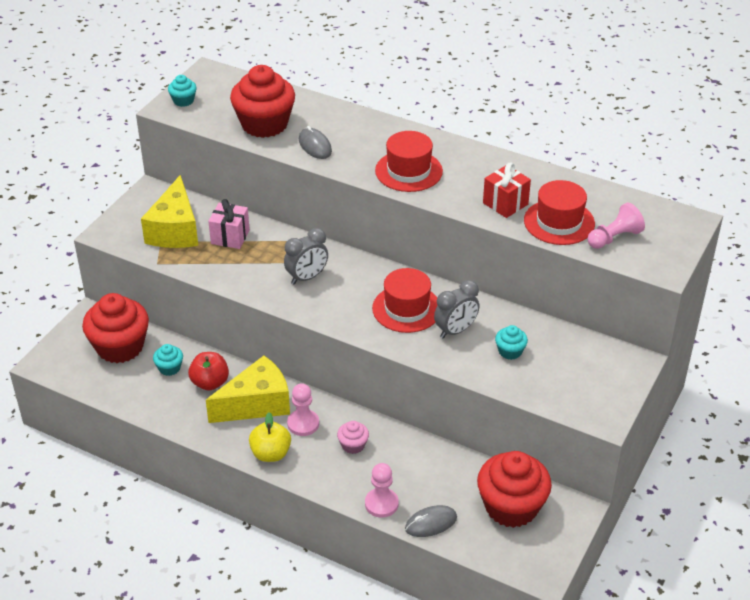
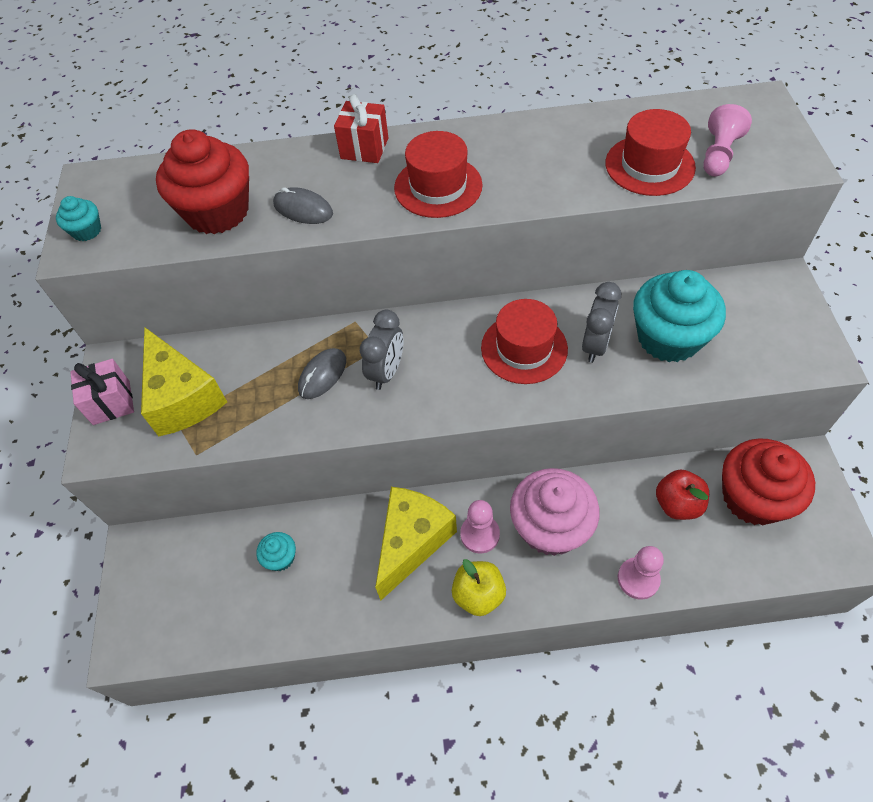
camera: 30 degrees left, 15 degrees up
red cupcake [82,293,149,363] -> none
red apple [188,352,229,391] -> red apple moved to [656,469,709,520]
pink gift [208,199,250,249] -> pink gift moved to [70,359,134,425]
pink cupcake [337,421,369,454] -> pink cupcake [510,468,600,556], size x2.20
grey mouse [405,505,457,537] -> grey mouse moved to [298,348,346,399]
red gift [483,163,531,218] -> red gift moved to [334,94,388,163]
turquoise cupcake [495,325,528,360] -> turquoise cupcake [633,270,726,362], size x2.20

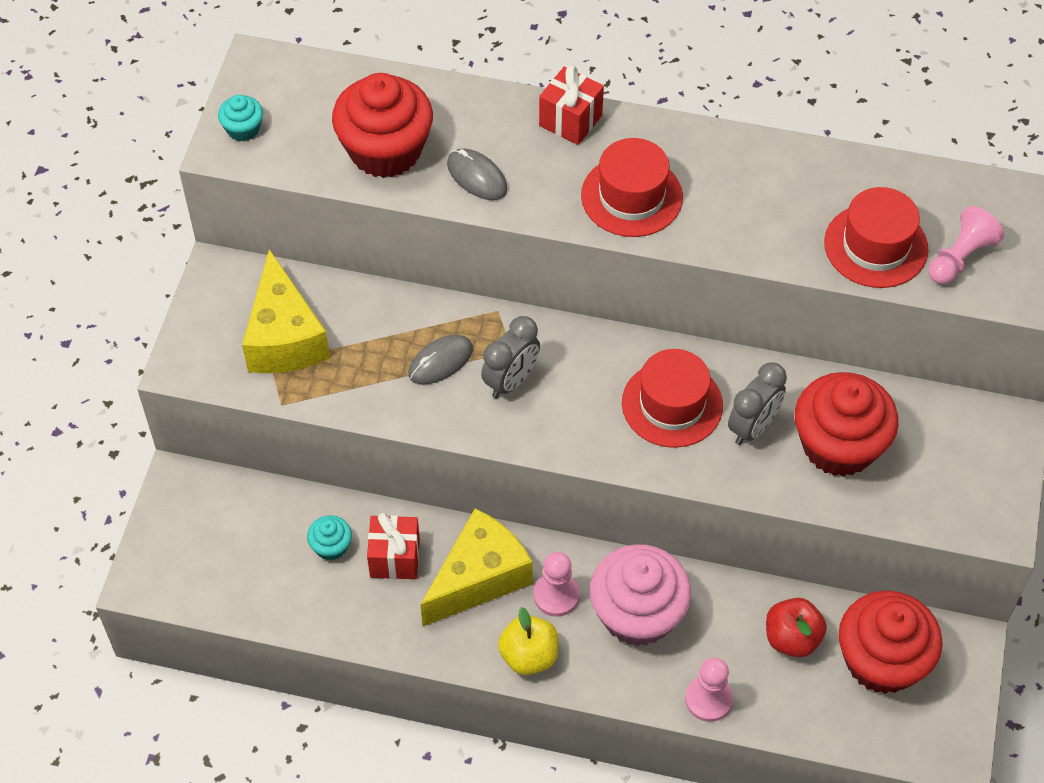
camera: 15 degrees right, 0 degrees up
pink gift [70,359,134,425] -> none
turquoise cupcake [633,270,726,362] -> red cupcake [795,372,898,477]
none -> red gift [367,513,420,579]

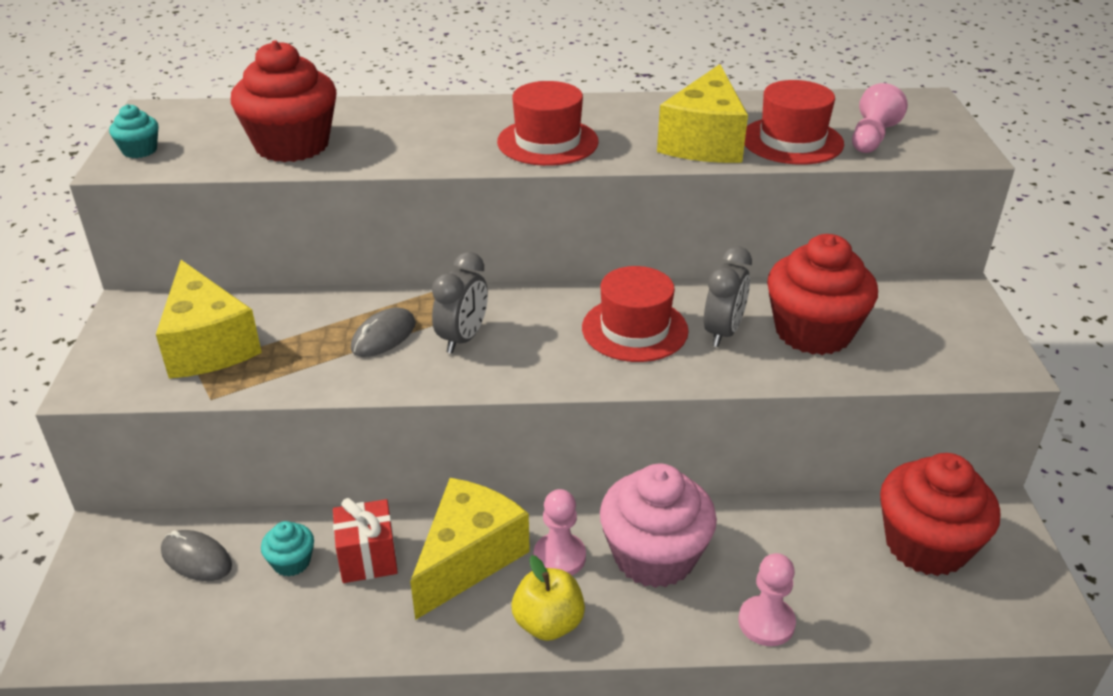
camera: 15 degrees left, 20 degrees down
grey mouse [447,148,508,200] -> grey mouse moved to [161,530,232,581]
red gift [539,65,604,145] -> none
red apple [766,598,827,657] -> none
none -> yellow cheese [657,64,748,163]

